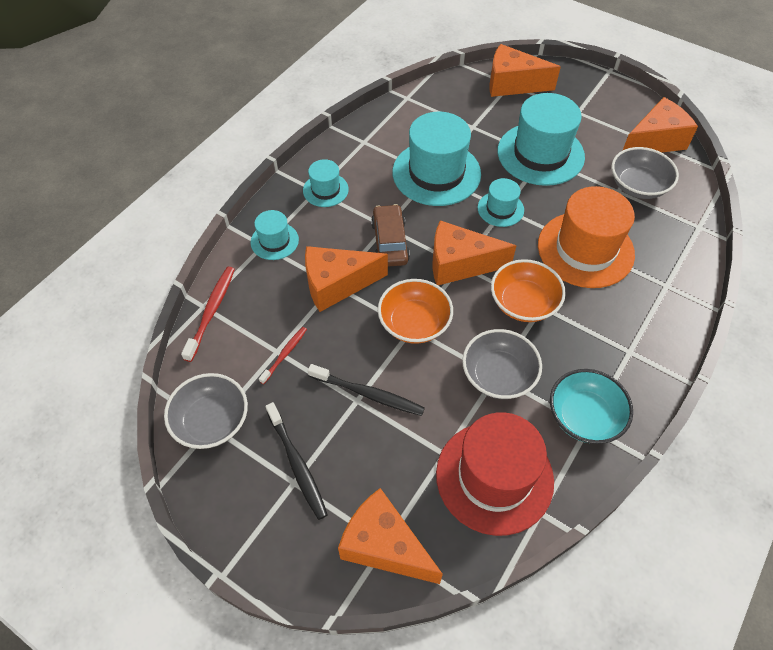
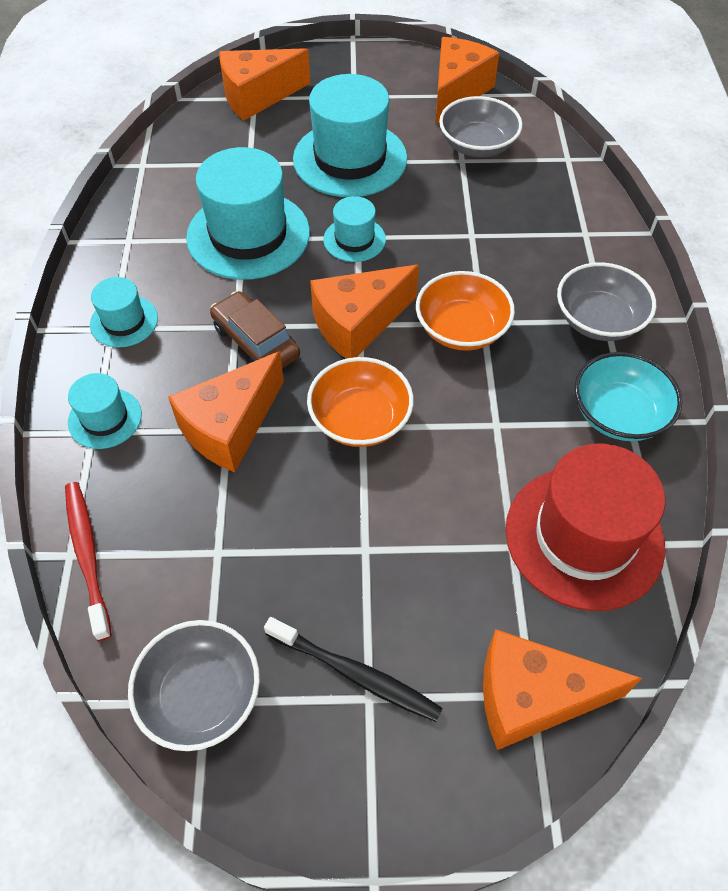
camera: 35 degrees left, 0 degrees up
red toothbrush [259,327,307,384] -> none
black toothbrush [308,364,425,416] -> none
grey bowl [462,329,542,399] -> grey bowl moved to [557,262,656,341]
orange hat [538,186,635,288] -> none

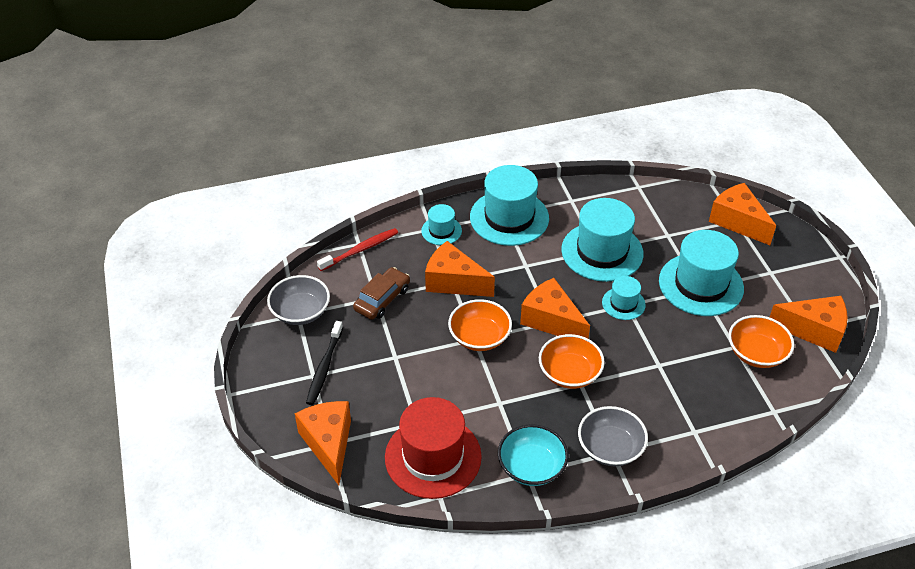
camera: 75 degrees right, 10 degrees down
turquoise hat [90,277,158,347] -> turquoise hat [470,165,549,246], size x1.97
brown car [210,291,300,369] -> brown car moved to [353,267,410,320]
grey bowl [439,96,523,157] -> orange bowl [728,315,794,368]

